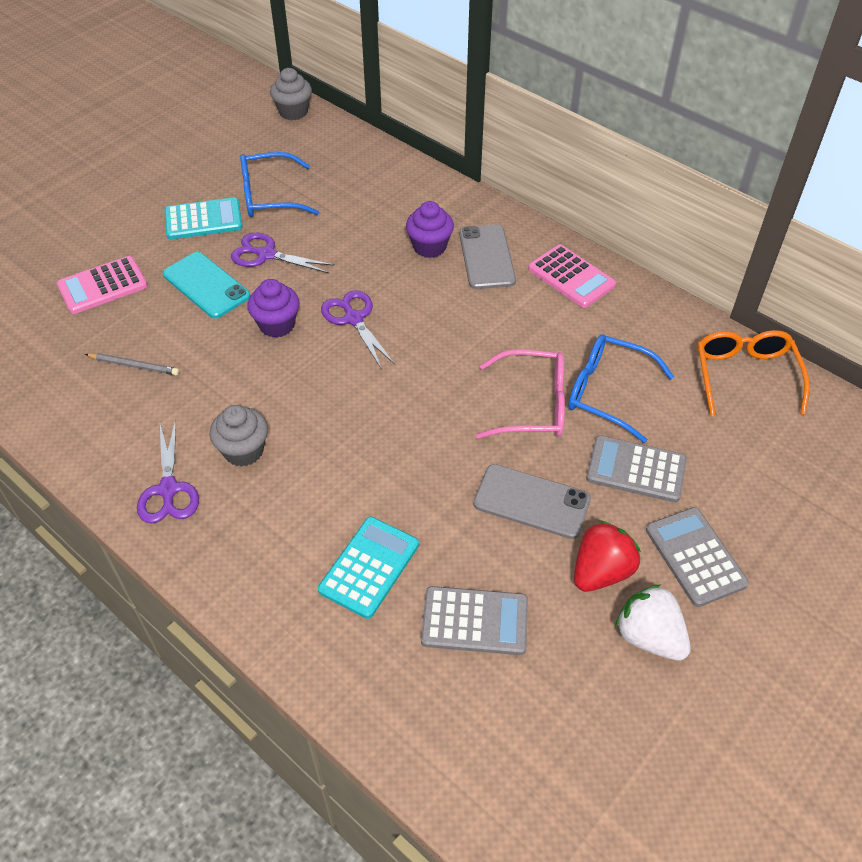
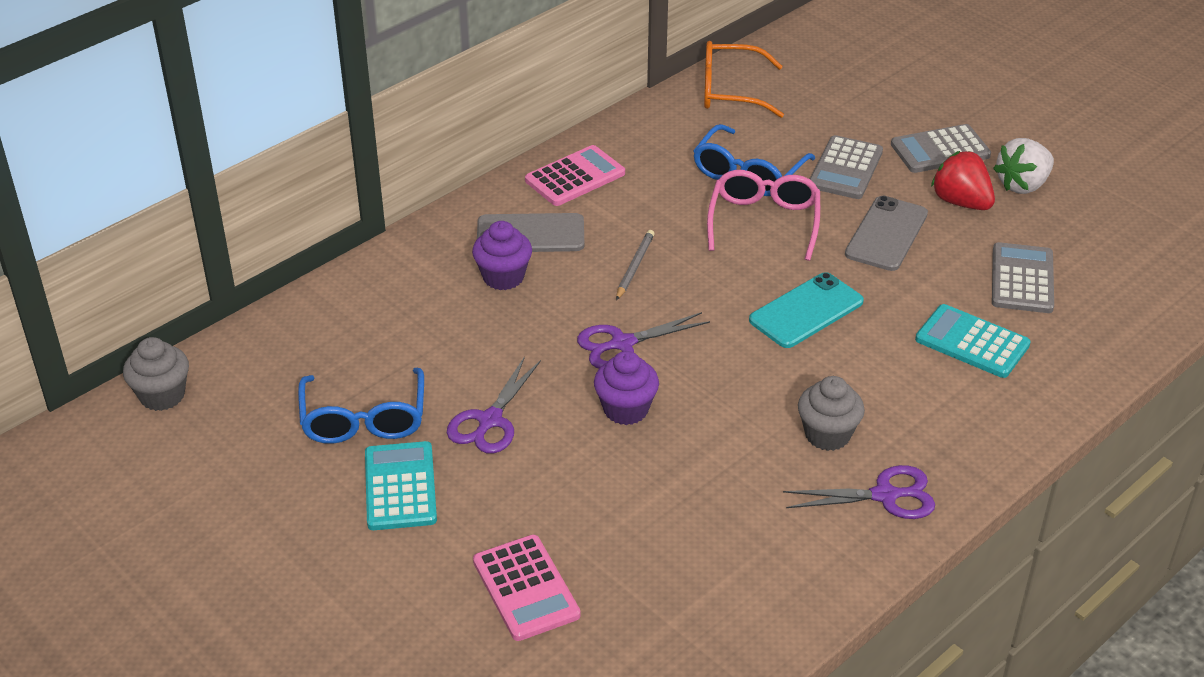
camera: 85 degrees left, 10 degrees down
grey pencil [85,353,179,375] -> grey pencil moved to [616,230,655,300]
turquoise phone [163,252,250,318] -> turquoise phone moved to [749,272,864,348]

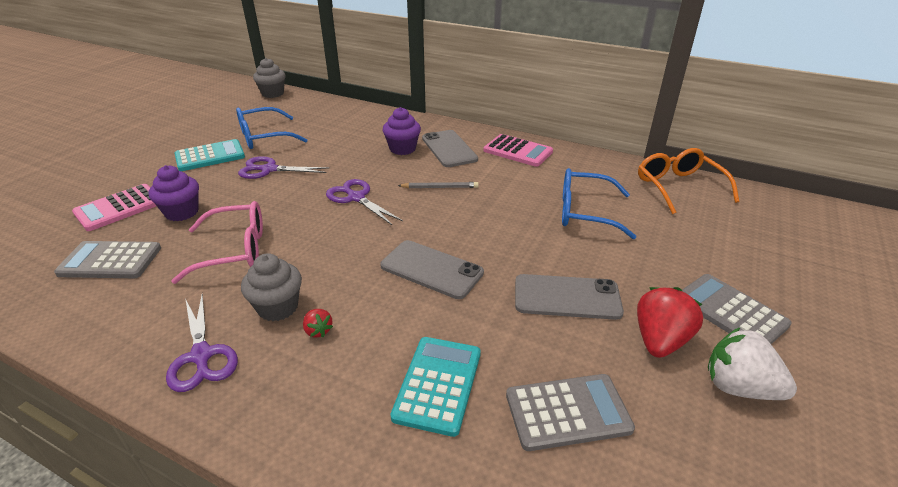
camera: 70 degrees right, 5 degrees down
purple cupcake [594,351,659,425] -> purple cupcake moved to [149,165,199,221]
pink glasses [707,170,820,261] -> pink glasses moved to [171,201,263,284]
turquoise phone [749,272,864,348] -> grey phone [380,240,484,299]
grey calculator [810,135,883,199] -> grey calculator moved to [54,241,161,278]
none -> red strawberry [303,309,333,337]

